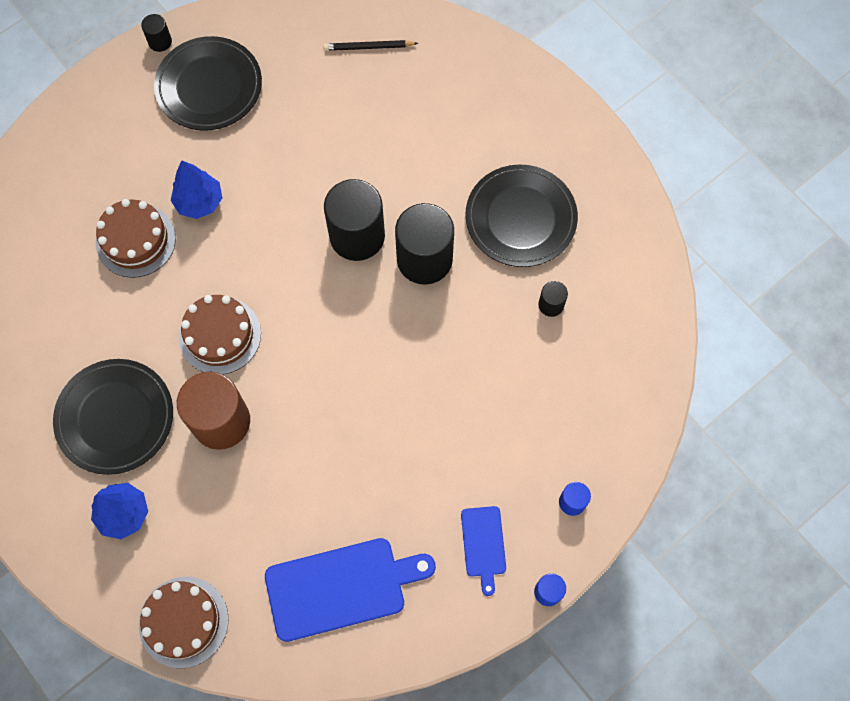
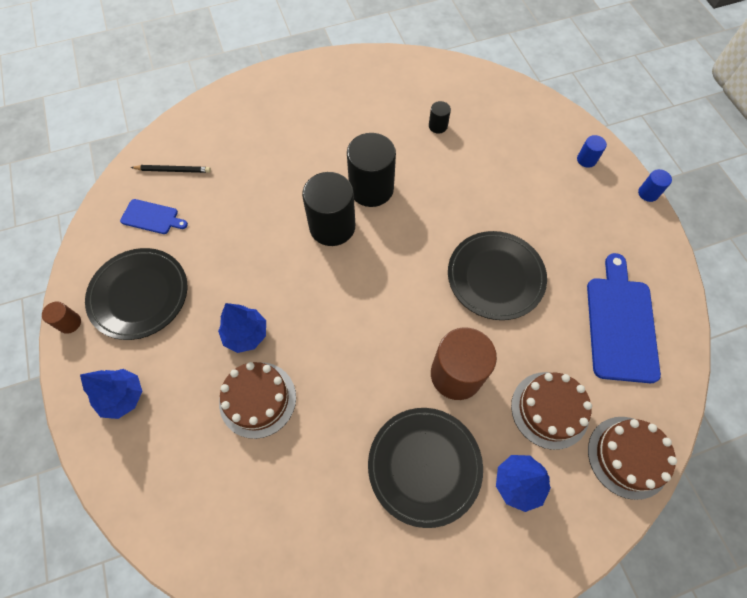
camera: 70 degrees left, 5 degrees down
black cylinder [141,14,172,52] -> brown cylinder [42,302,81,334]
brown cake [179,295,261,374] -> brown cake moved to [511,372,592,450]
black pencil [323,40,418,51] -> black pencil turned 105 degrees counterclockwise [131,165,211,173]
blue cutting board [461,506,506,596] -> blue cutting board moved to [120,199,188,234]
black plate [465,165,578,267] -> black plate moved to [448,231,547,320]
none -> blue tree [80,369,142,419]

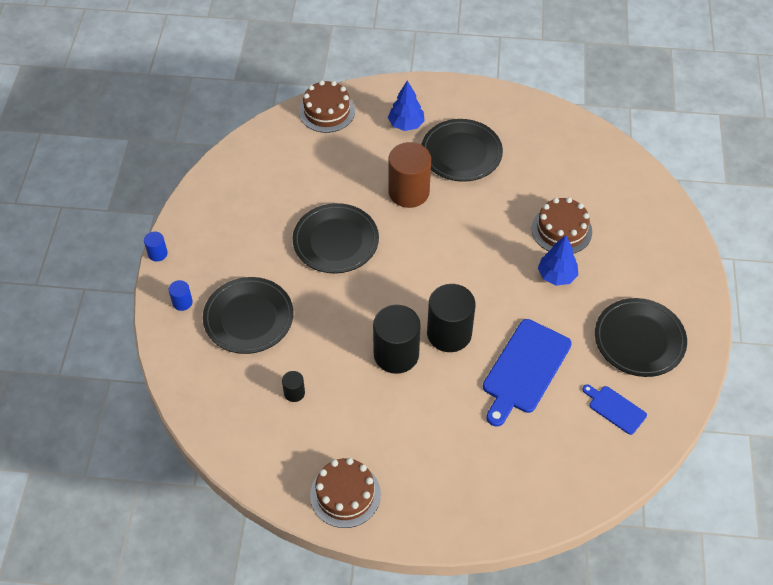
camera: 155 degrees left, 10 degrees down
brown cylinder [42,302,81,334] -> none
blue tree [80,369,142,419] -> none
black pencil [131,165,211,173] -> none
brown cake [511,372,592,450] -> brown cake moved to [310,458,381,528]
blue cutting board [587,253,661,383] -> blue cutting board moved to [483,319,572,427]
none -> black plate [203,277,293,354]

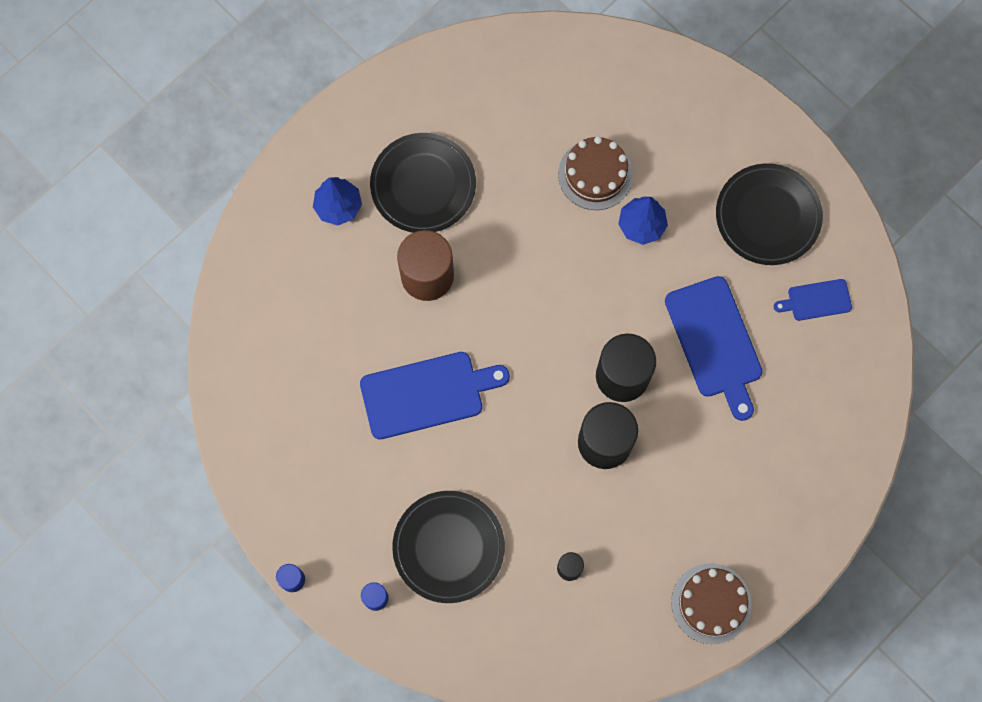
camera: 50 degrees left, 20 degrees up
black plate [293,203,379,274] -> blue cutting board [360,352,510,439]
brown cake [299,80,355,133] -> none

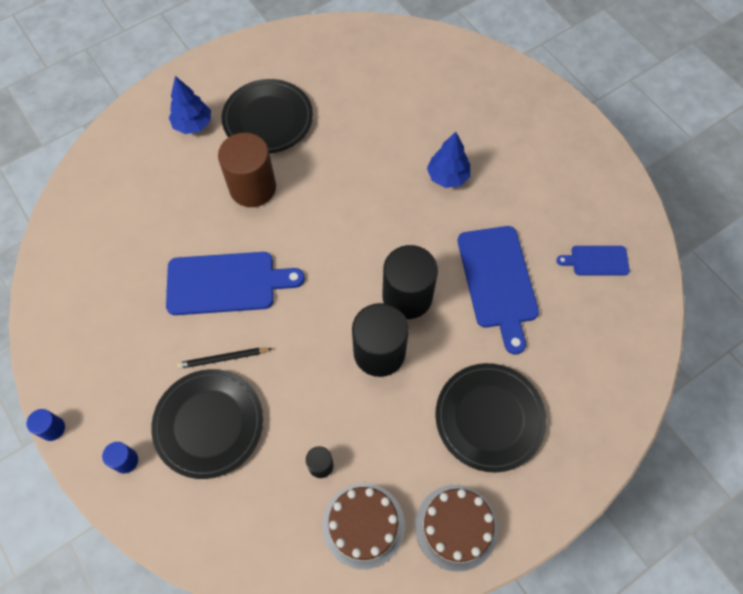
camera: 10 degrees right, 10 degrees down
brown cake [558,136,633,210] -> brown cake moved to [322,483,405,569]
black plate [716,163,823,265] -> black plate moved to [435,363,547,473]
none -> black pencil [177,348,273,369]

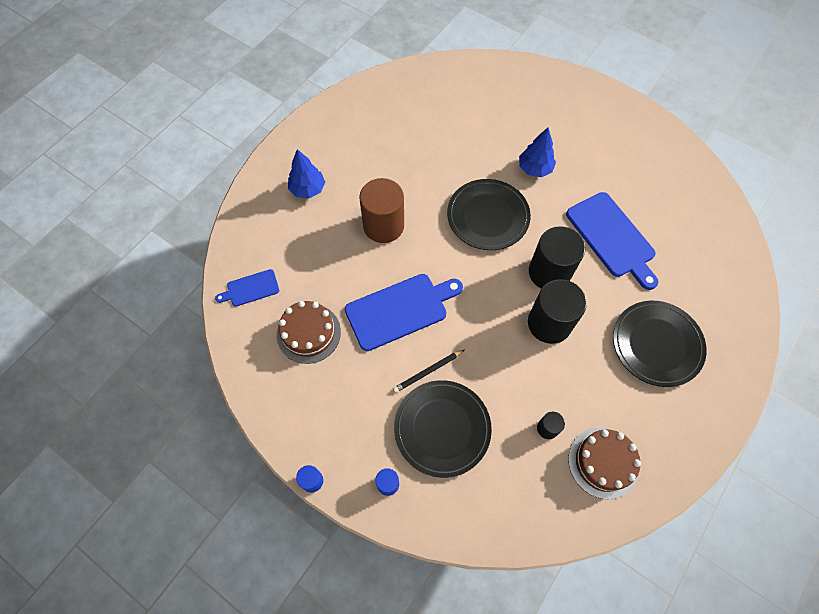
camera: 20 degrees left, 0 degrees up
black plate [222,79,313,153] -> black plate moved to [447,179,531,250]
brown cake [415,485,498,572] -> brown cake moved to [277,301,341,364]
blue cutting board [556,246,630,275] -> blue cutting board moved to [215,269,279,307]

